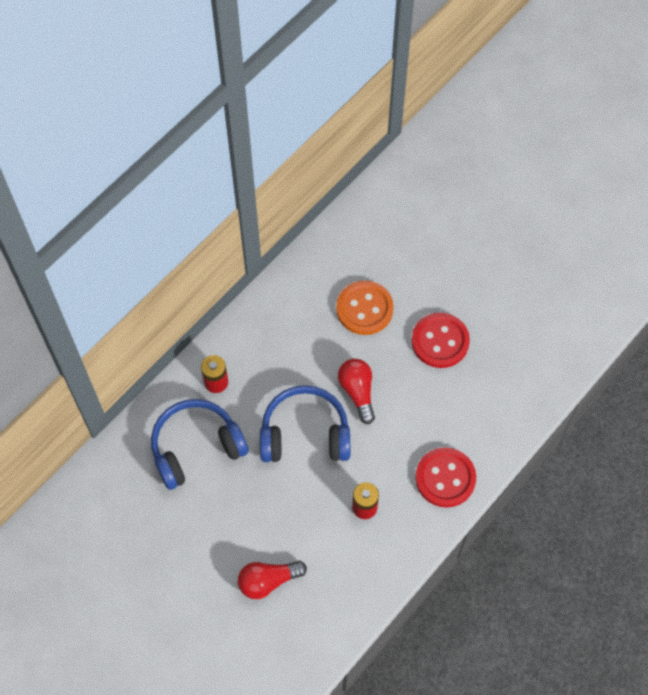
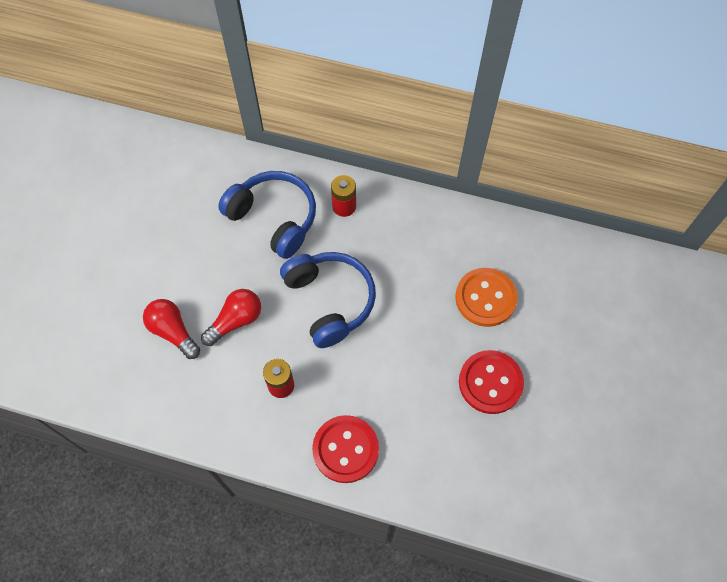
camera: 65 degrees right, 0 degrees up
red light bulb [338,359,375,424] -> red light bulb moved to [201,289,261,346]

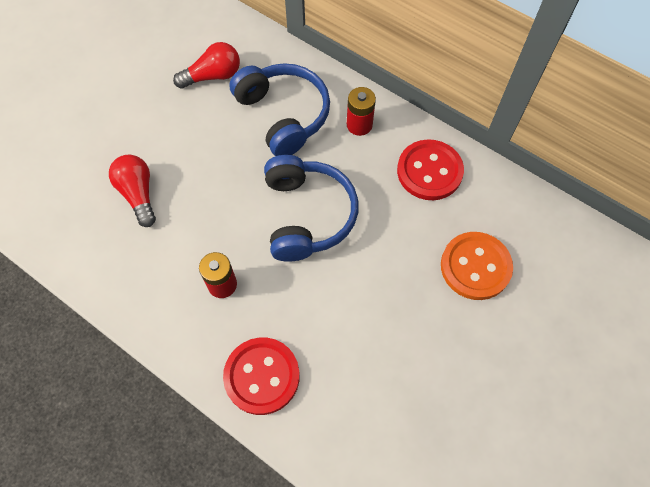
camera: 20 degrees right, 0 degrees up
red light bulb [201,289,261,346] -> red light bulb moved to [173,42,240,89]
red button [459,350,524,414] -> red button moved to [397,139,464,200]

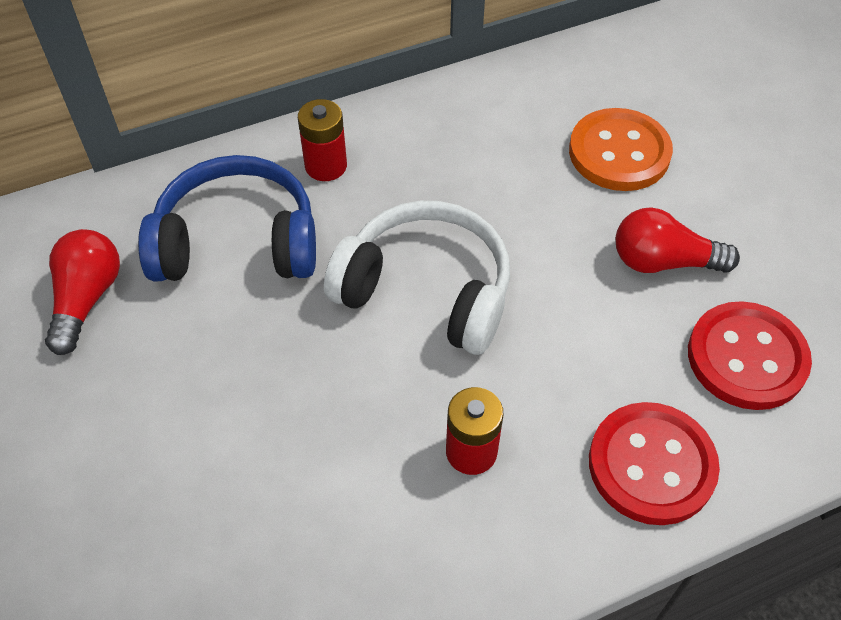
camera: 60 degrees left, 10 degrees down
red light bulb [109,155,156,227] -> red light bulb moved to [616,207,740,273]
blue headphones [264,155,358,262] -> white headphones [324,201,510,355]
red button [397,139,464,200] -> red button moved to [688,301,812,410]

